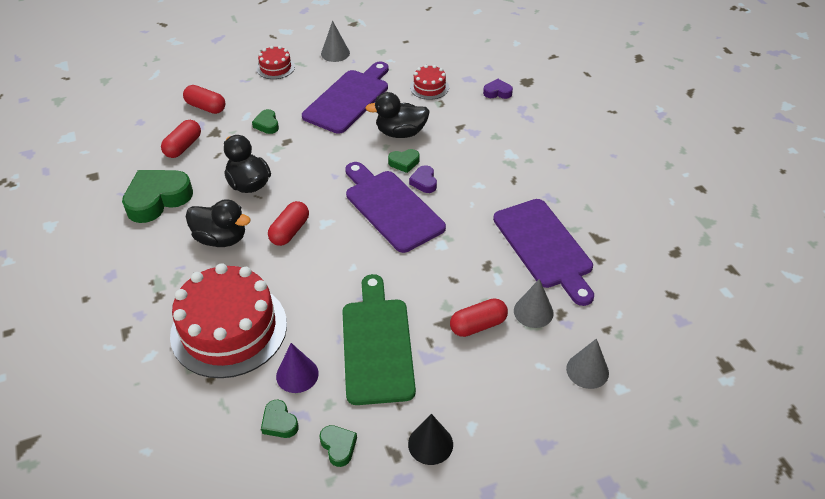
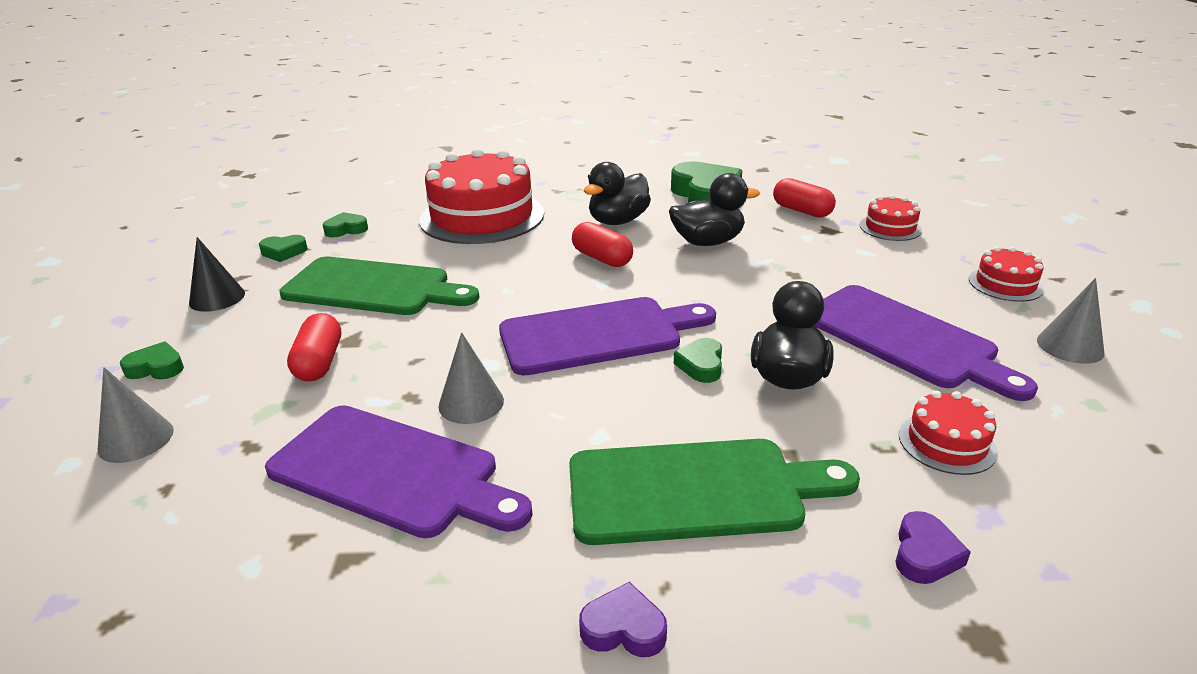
camera: 110 degrees right, 15 degrees down
red capsule [183,85,225,114] -> red cake [860,195,922,241]
green heart [252,109,279,134] -> green heart moved to [120,342,184,380]
purple cone [276,343,319,393] -> none
purple heart [409,165,437,193] -> purple heart moved to [579,582,667,657]
purple cutting board [493,199,594,306] -> purple cutting board turned 150 degrees counterclockwise [265,405,533,538]
grey cone [514,279,554,328] -> grey cone moved to [438,332,504,424]
none -> green cutting board [569,439,860,545]

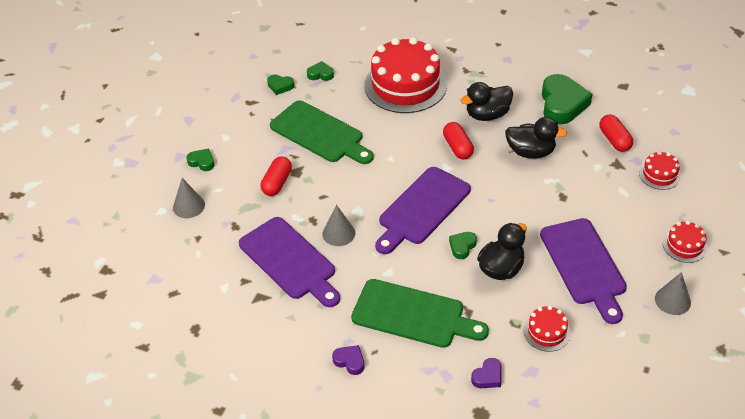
camera: 25 degrees right, 15 degrees up
black cone [189,237,245,312] -> none
purple cutting board [499,297,716,375] -> purple cutting board turned 120 degrees clockwise [375,167,471,254]

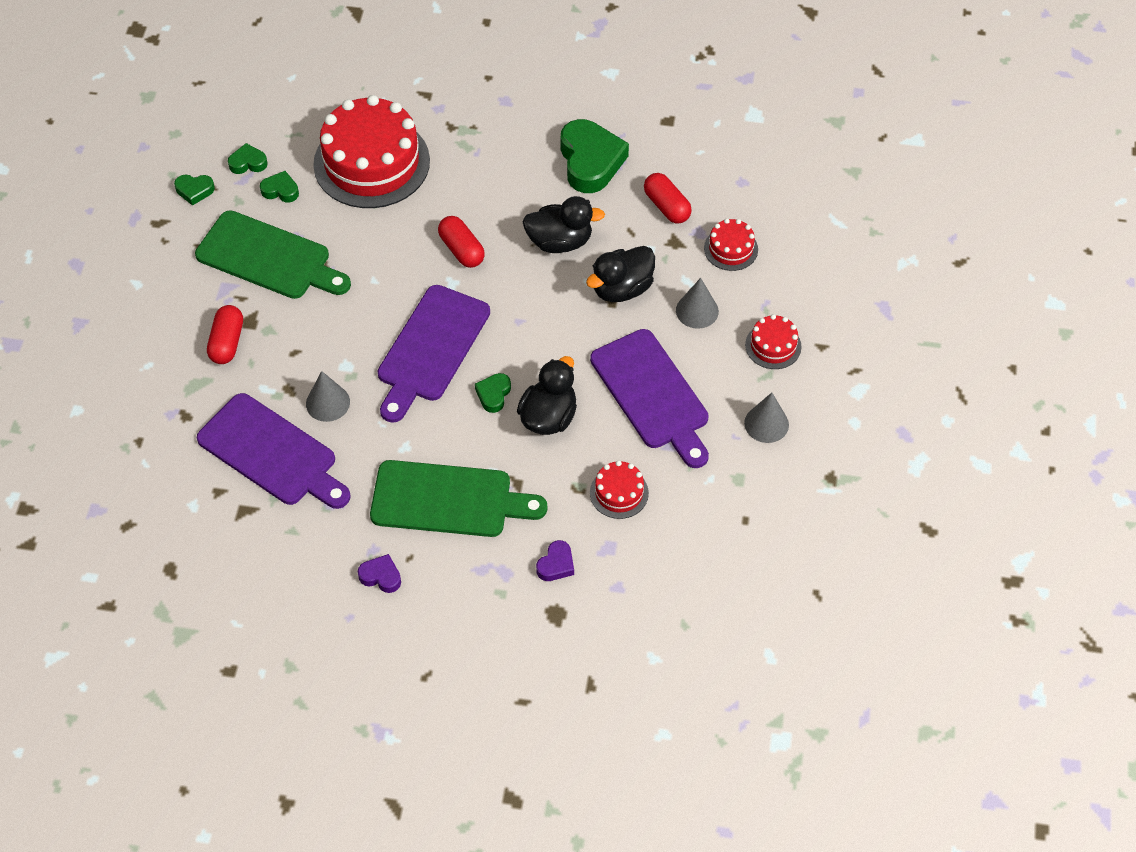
camera: 15 degrees left, 10 degrees up
grey cone [173,178,205,218] -> grey cone moved to [676,278,719,329]
green heart [186,148,215,171] -> green heart moved to [260,171,299,202]
black duck [460,82,513,121] -> black duck moved to [586,246,655,302]

